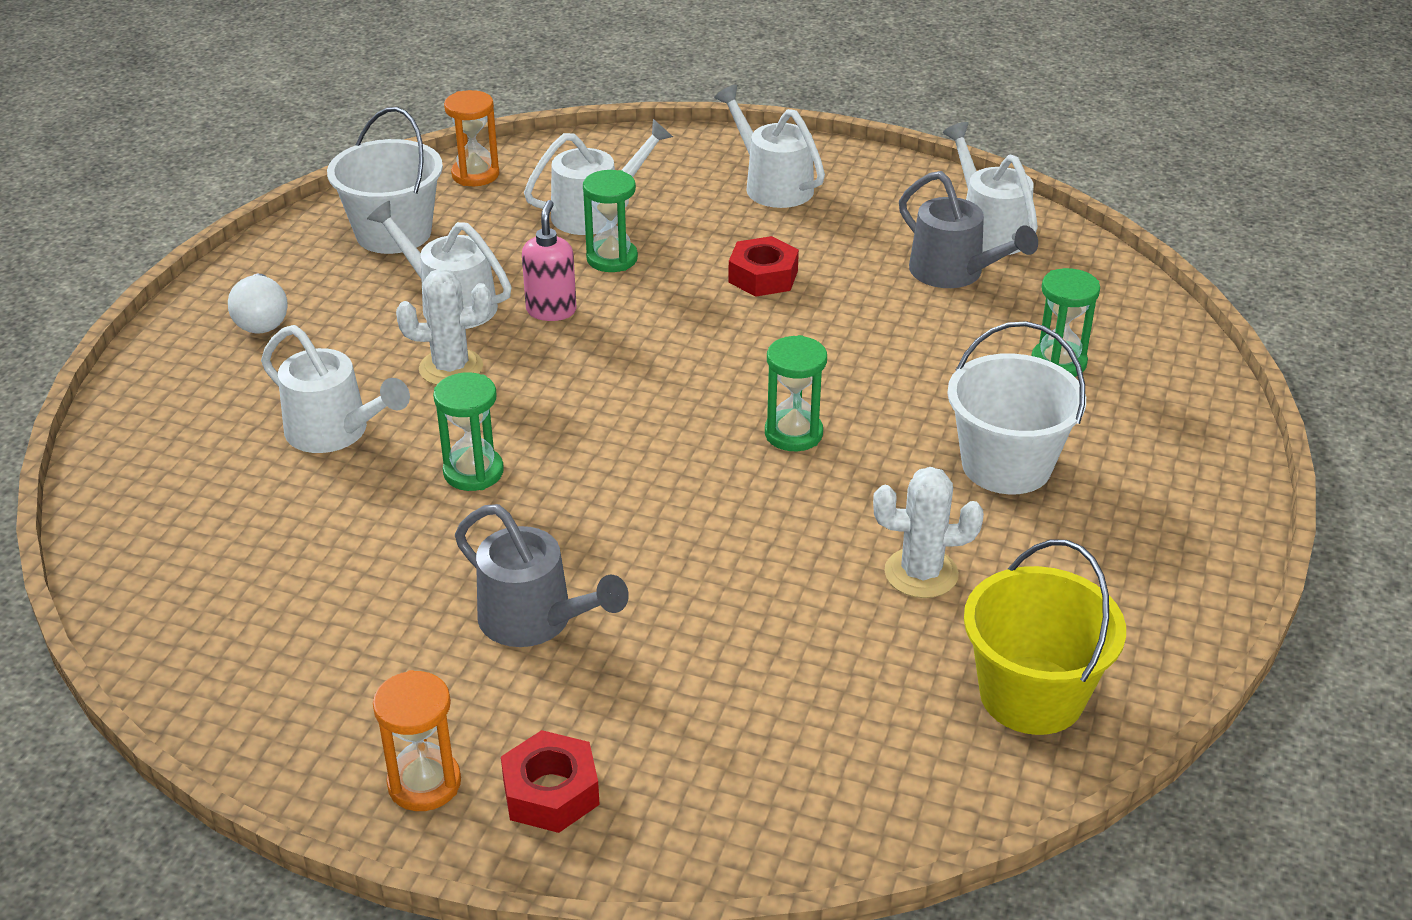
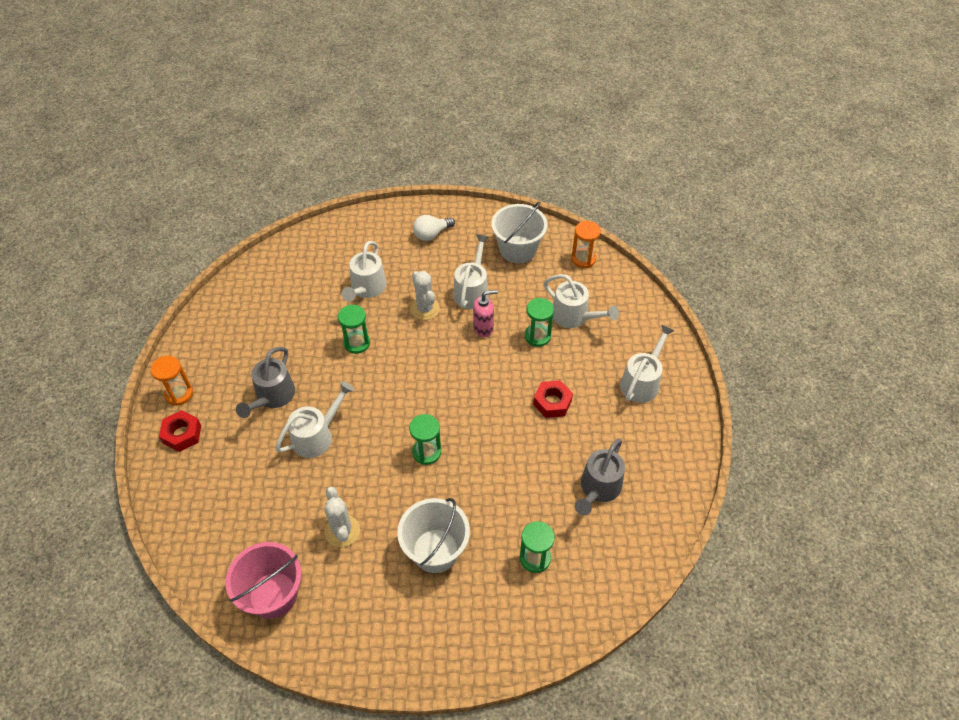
camera: 70 degrees right, 15 degrees up
white watering can [943,122,1038,255] -> white watering can moved to [275,381,354,458]
yellow bucket [964,539,1126,735] -> pink bucket [226,542,302,619]

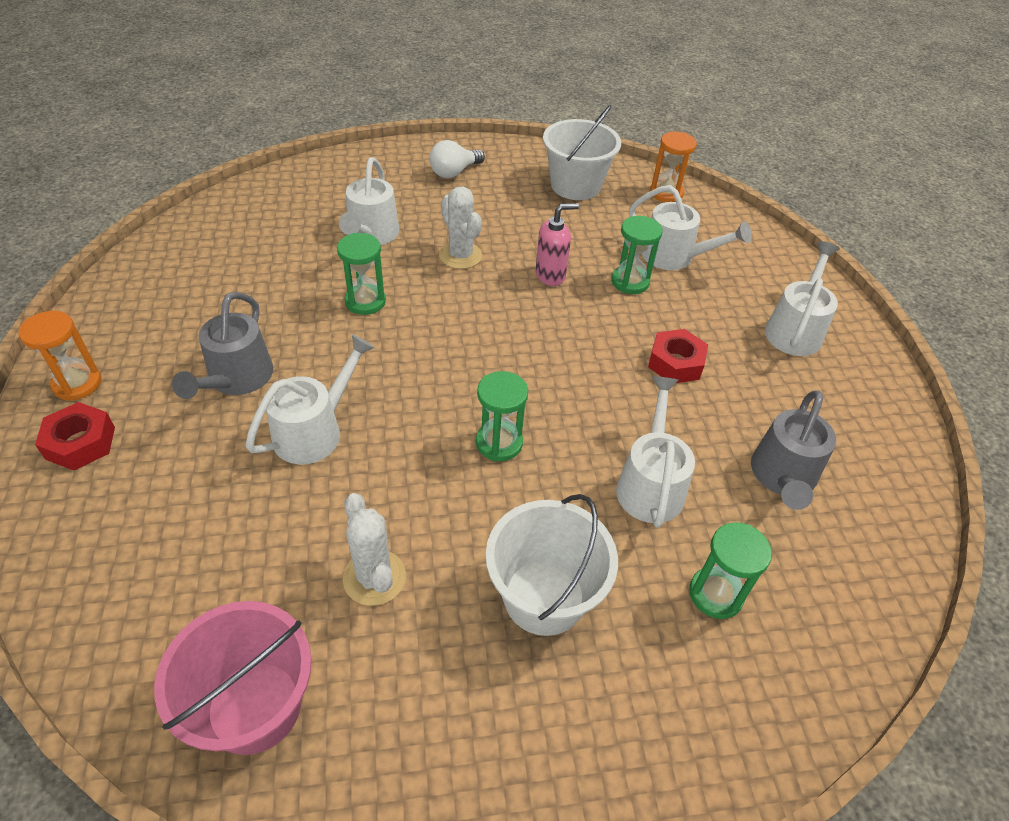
camera: 10 degrees left, 5 degrees down
white watering can [453,234,489,309] -> white watering can moved to [616,376,695,528]

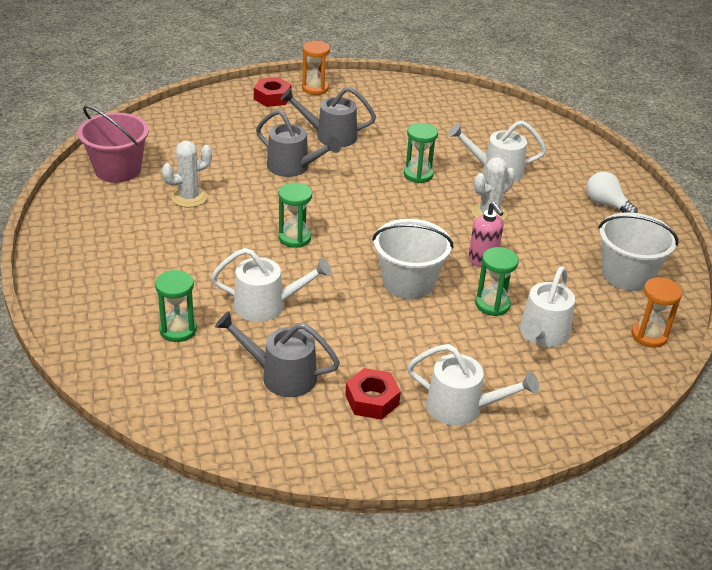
camera: 85 degrees right, 10 degrees down
white watering can [245,334,375,464] -> grey watering can [256,110,341,177]
white bucket [486,494,618,636] -> white bucket moved to [372,219,453,299]
red nut [648,329,708,383] -> red nut moved to [345,368,401,420]

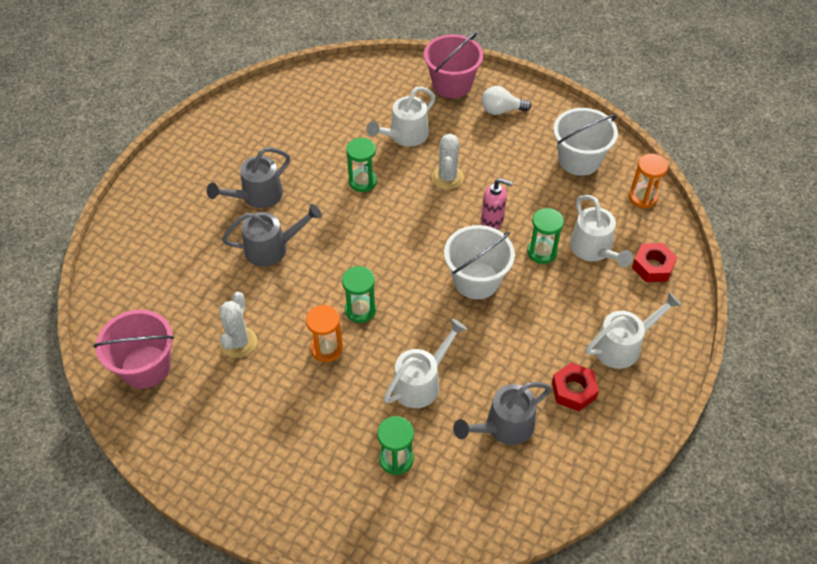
camera: 45 degrees left, 15 degrees up
red nut [254,77,291,107] -> red nut moved to [632,243,677,282]
orange hourglass [302,41,330,95] -> orange hourglass moved to [306,305,343,362]
none -> pink bucket [424,32,484,98]

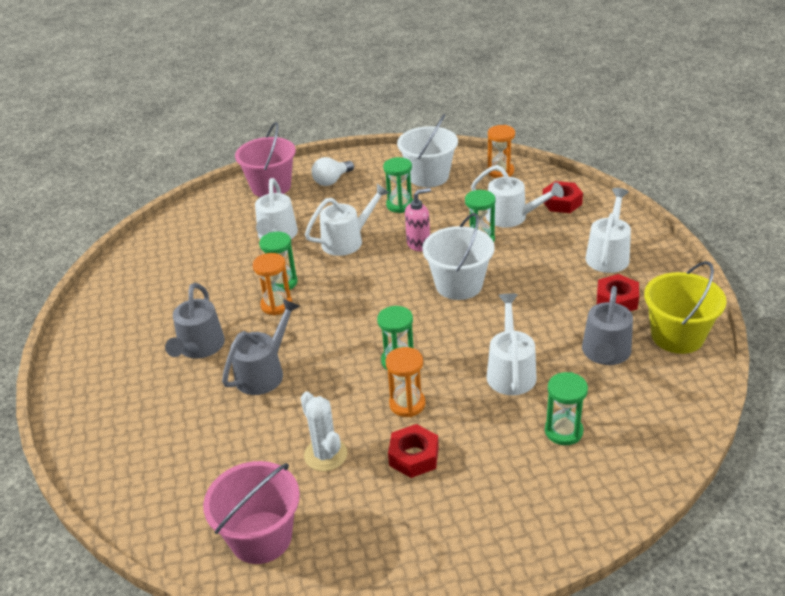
camera: 40 degrees left, 15 degrees down
white cactus [432,134,464,190] -> white watering can [305,184,389,256]
none -> orange hourglass [253,253,292,315]
none -> green hourglass [383,157,413,213]
none -> red nut [388,424,439,478]
none -> yellow bucket [644,261,726,354]

